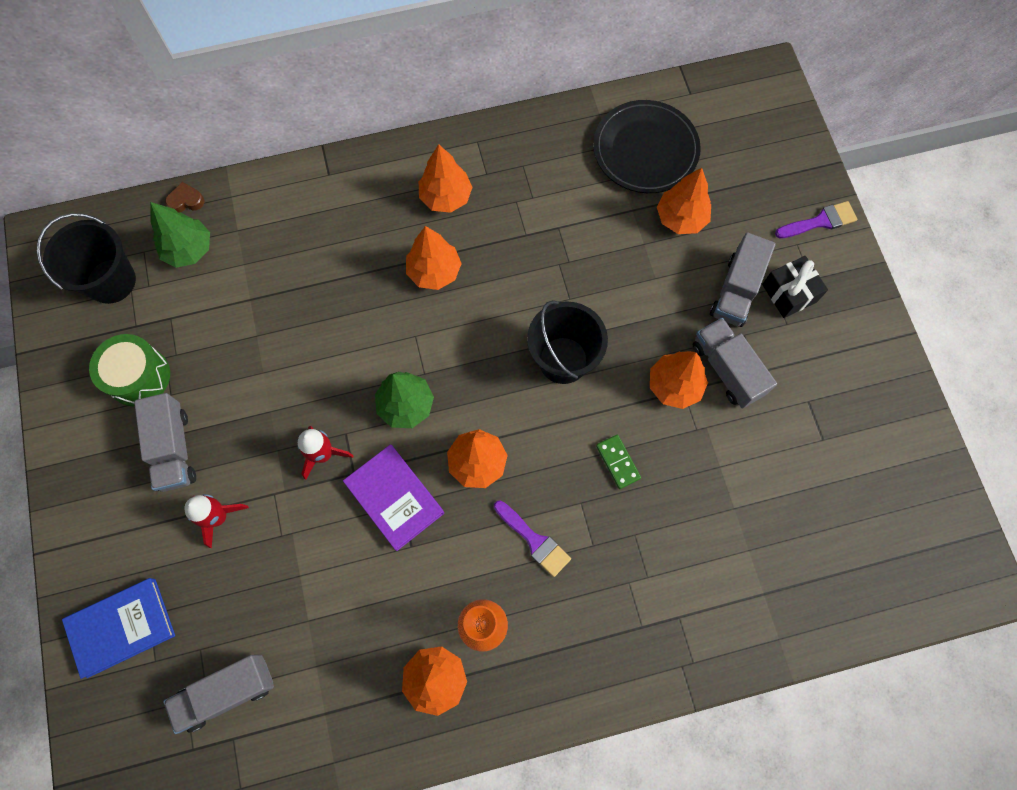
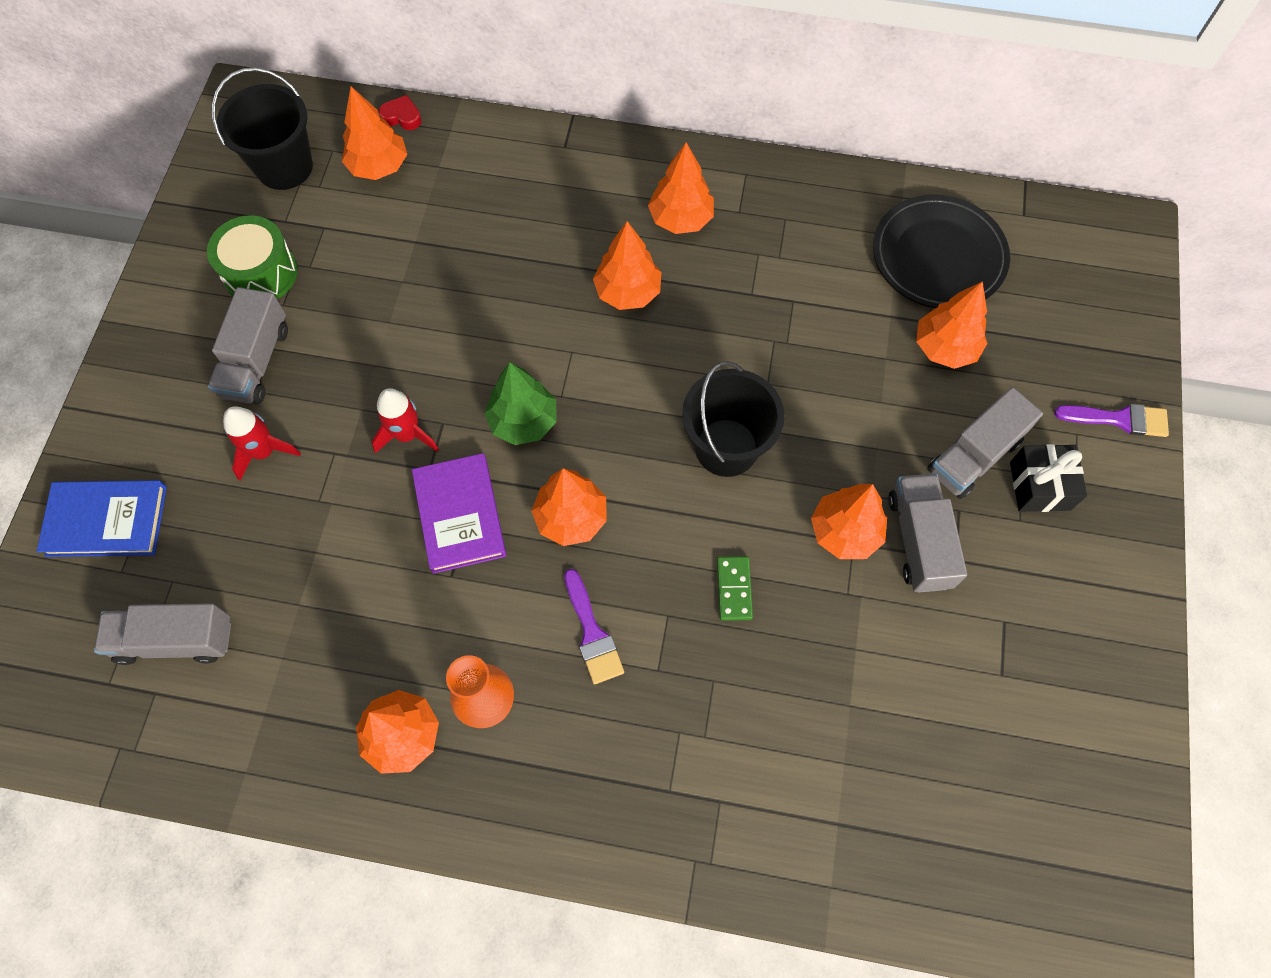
camera: 25 degrees right, 5 degrees down
green tree [150,202,210,268] -> orange tree [342,87,407,180]
brown heart [165,182,205,213] -> red heart [378,95,422,130]

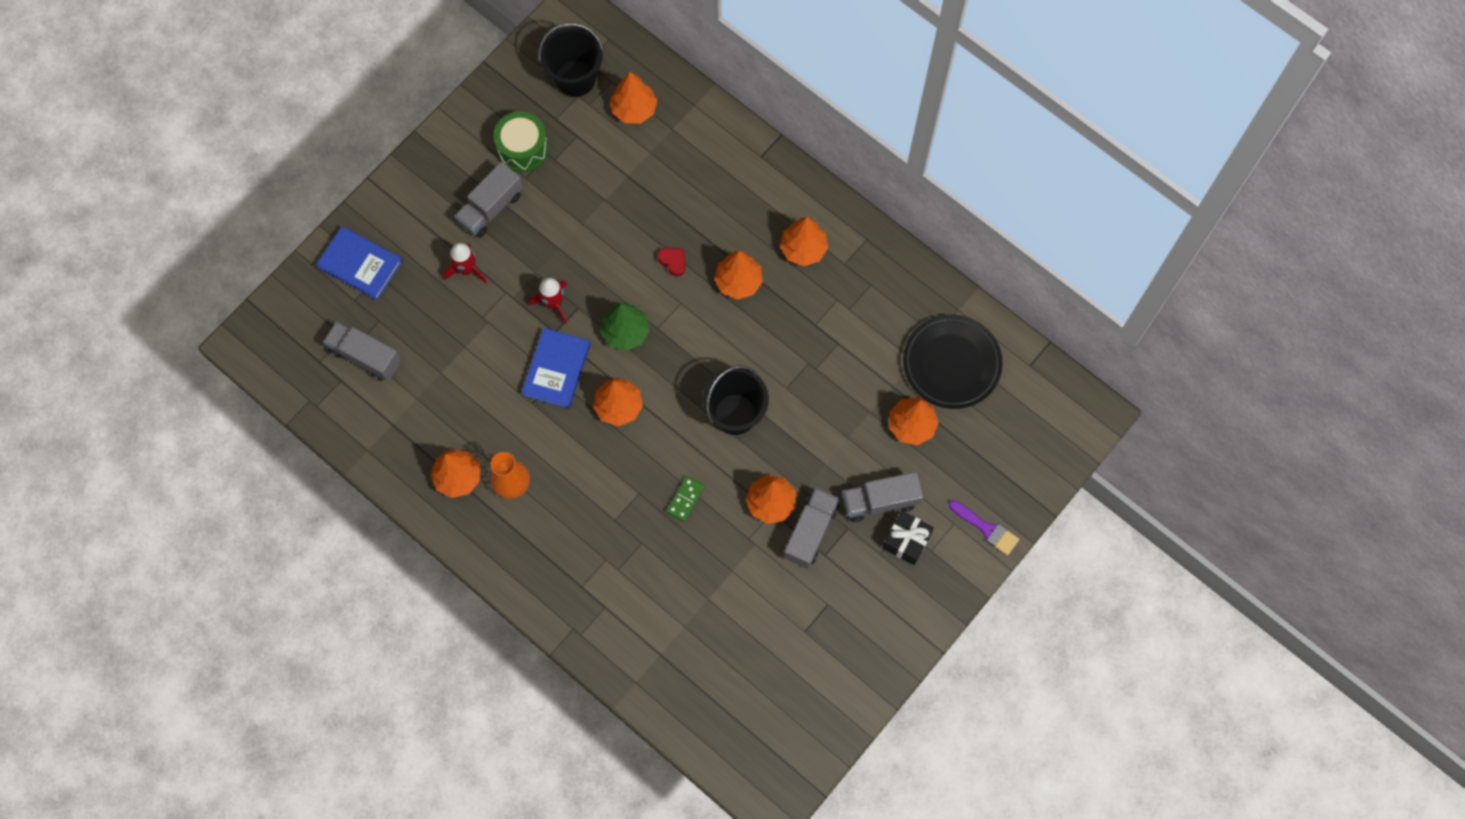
camera: 30 degrees right, 5 degrees up
red heart [378,95,422,130] -> red heart moved to [658,248,685,276]
purple book [412,453,506,574] -> blue book [522,328,591,409]
purple brush [564,569,624,684] -> none

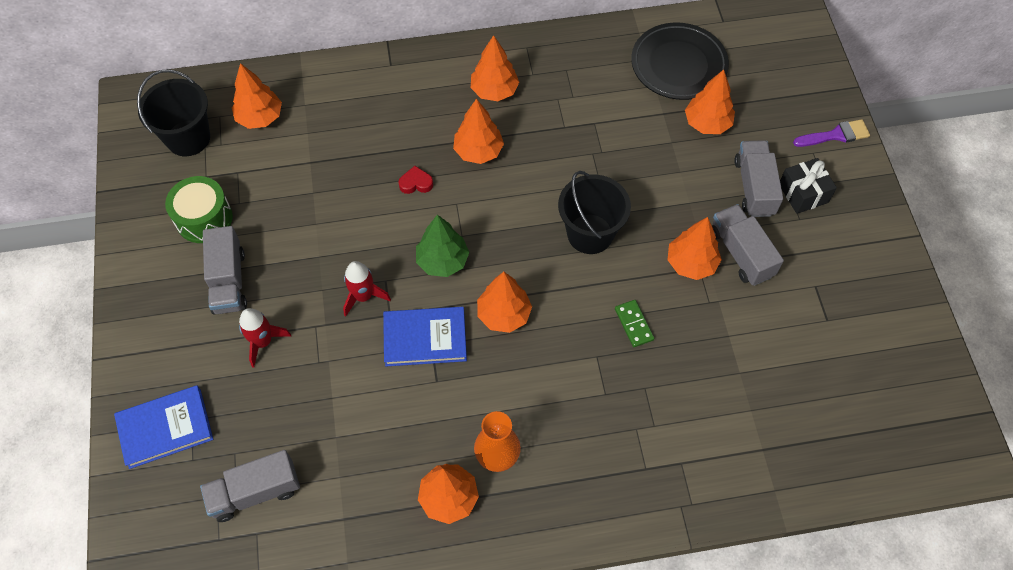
camera: 50 degrees left, 10 degrees down
blue book [522,328,591,409] -> blue book turned 60 degrees counterclockwise [383,307,467,366]
grey truck [842,472,923,522] -> grey truck turned 150 degrees clockwise [734,140,783,217]

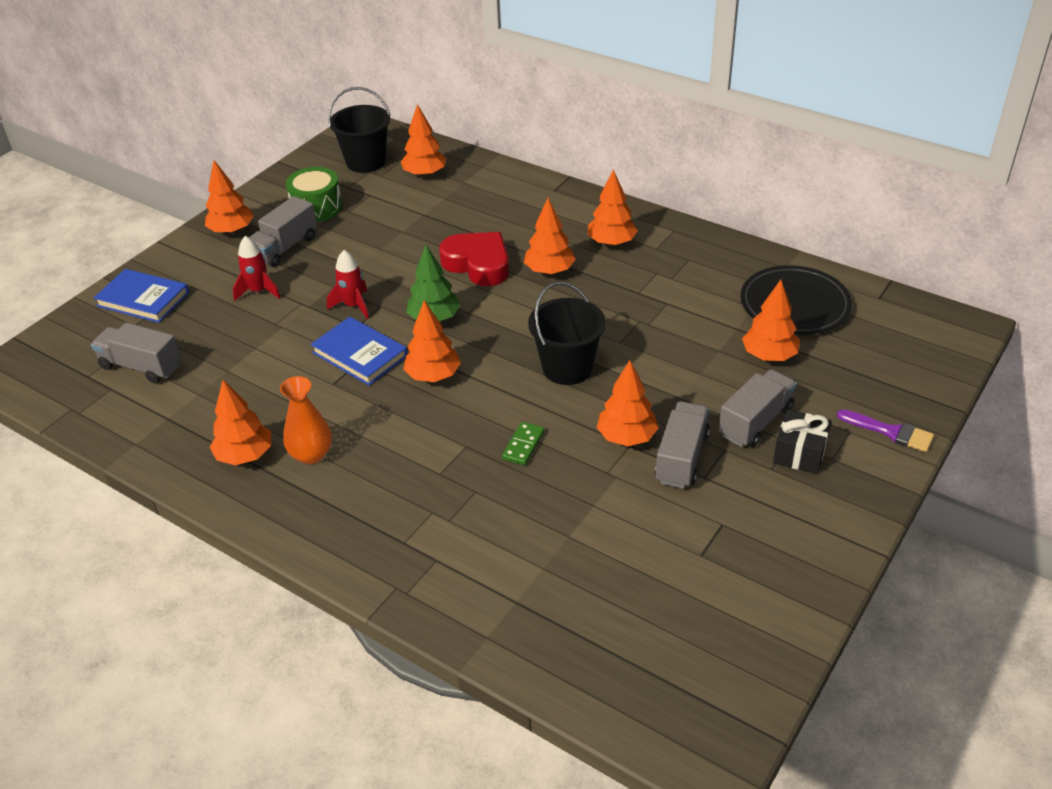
camera: 45 degrees right, 20 degrees down
red heart [398,166,433,194] -> red heart [439,232,509,286], size x2.27
none -> orange tree [205,160,254,234]

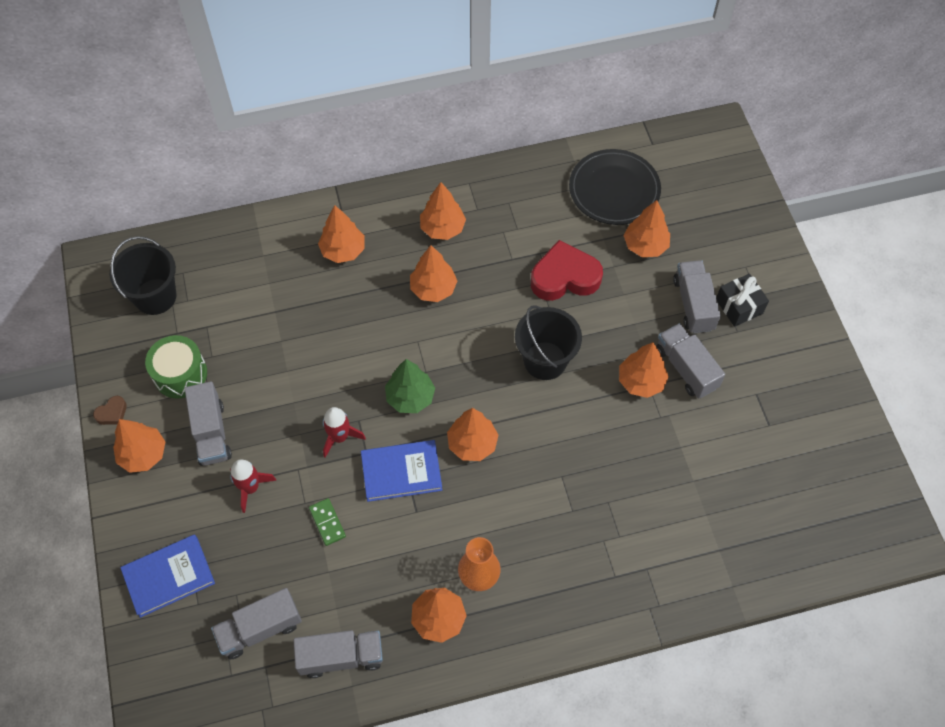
camera: 50 degrees left, 20 degrees up
orange tree [401,104,447,177] -> orange tree moved to [318,205,364,263]
red heart [439,232,509,286] -> red heart moved to [531,240,603,301]
green domino [502,422,544,465] -> green domino moved to [309,498,346,546]
purple brush [837,409,934,452] -> none
none -> brown heart [93,396,127,425]
none -> grey truck [293,630,383,678]

